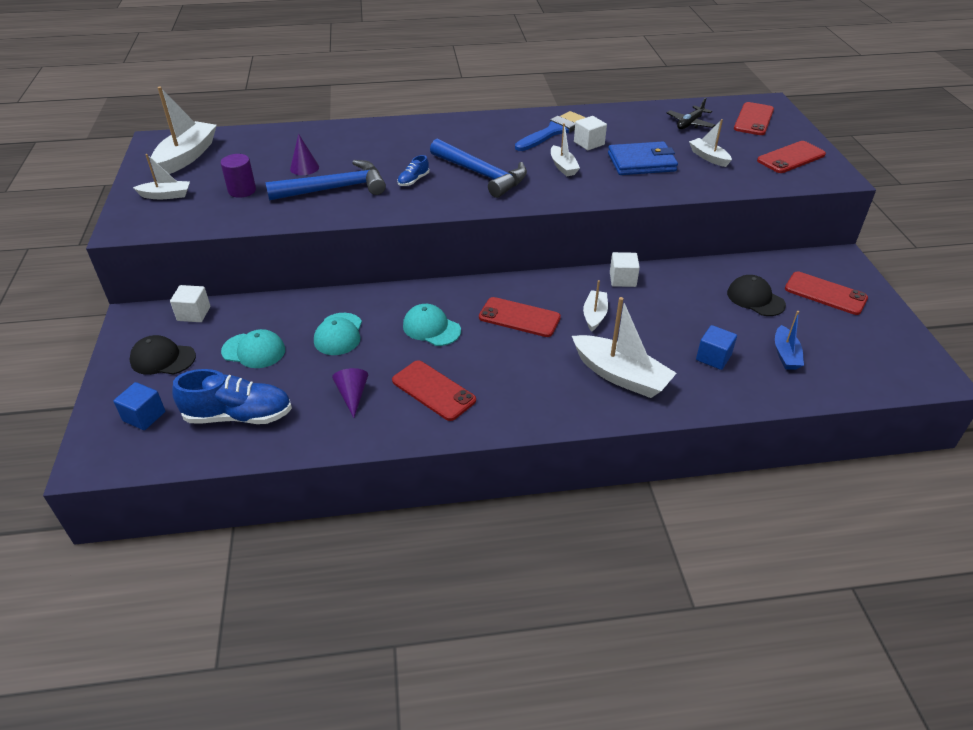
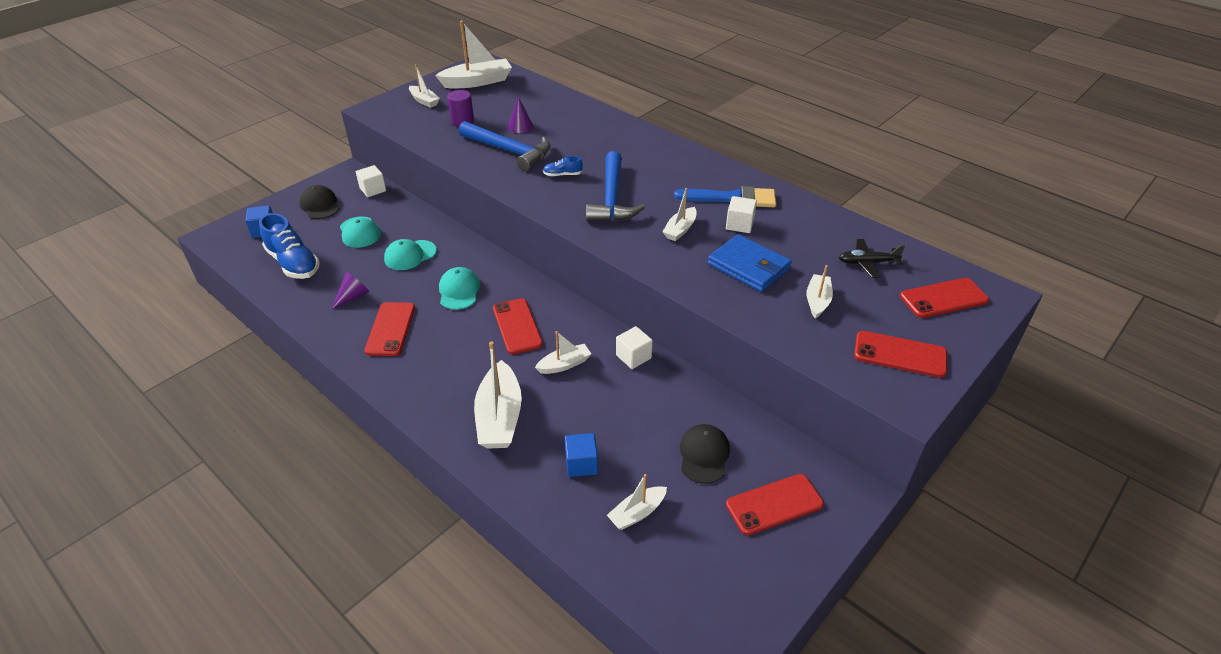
camera: 50 degrees right, 0 degrees up
blue boat [775,311,804,370] -> white boat [607,474,667,530]
red phone [785,271,868,315] -> red phone turned 75 degrees clockwise [726,474,824,535]

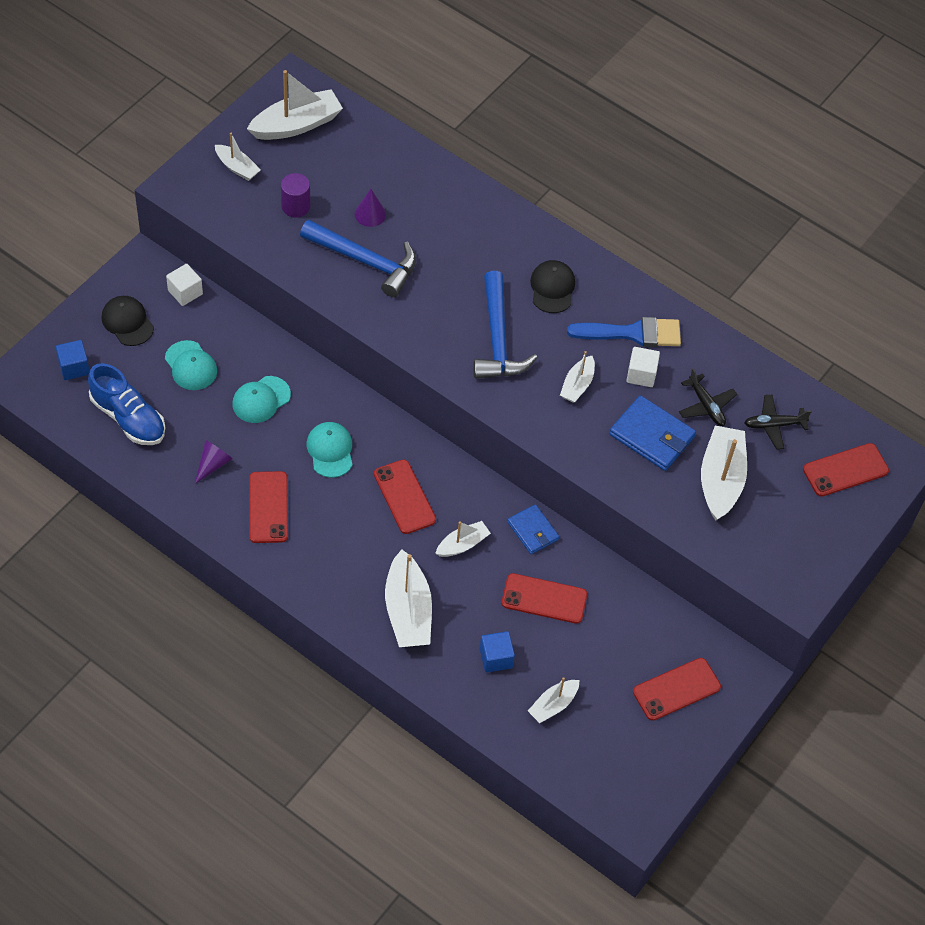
camera: 10 degrees left, 15 degrees up
blue shoe [543,156,583,177] -> none
white cube [616,326,653,369] -> blue wallet [507,504,559,554]
black cap [680,424,730,484] -> black cap moved to [530,260,575,313]
white boat [806,265,833,319] -> white boat [701,426,747,521], size x1.78
red phone [854,331,947,378] -> red phone moved to [502,573,587,624]
none -> black plane [679,368,737,426]

